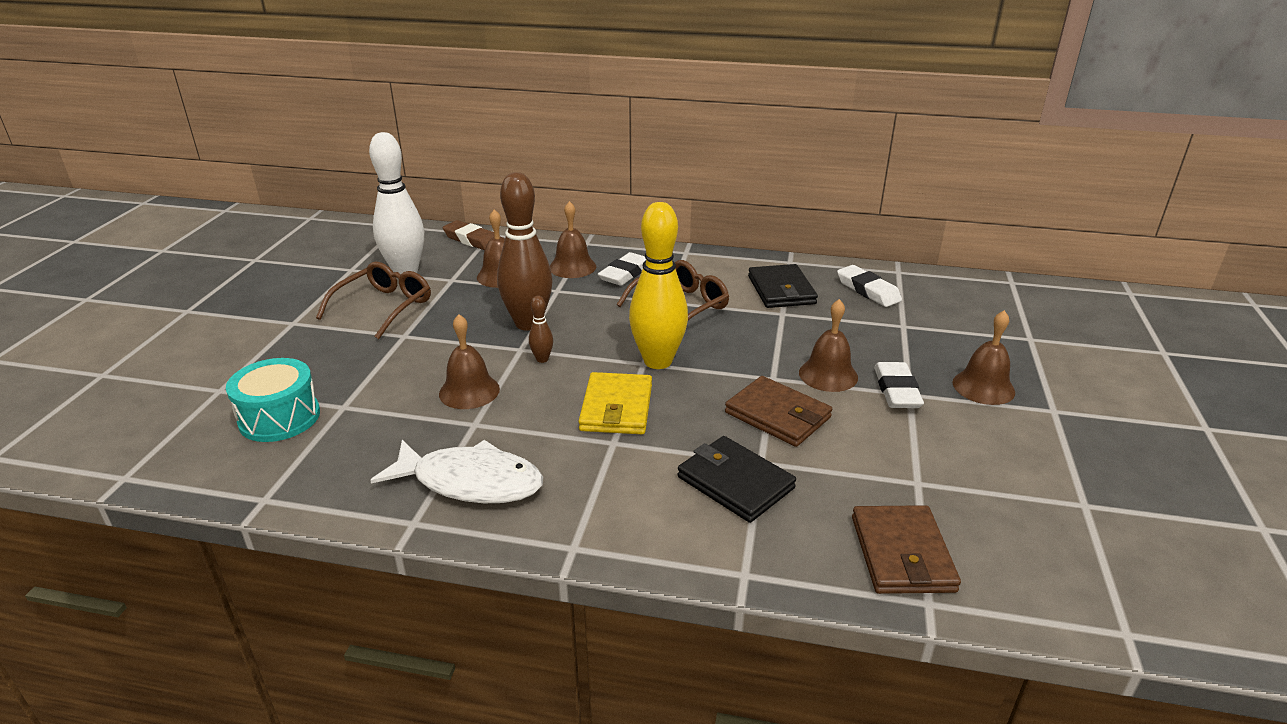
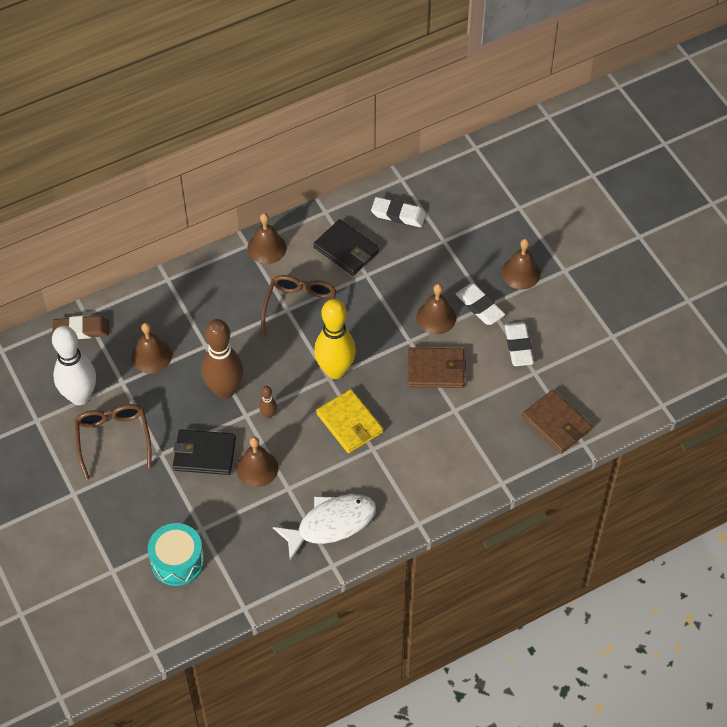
camera: 40 degrees left, 25 degrees up
brown bell [550,201,596,278] -> brown bell moved to [247,213,286,264]
white eraser [598,252,646,286] -> white eraser moved to [505,322,534,366]
black wallet [678,436,796,523] -> black wallet moved to [173,429,236,475]

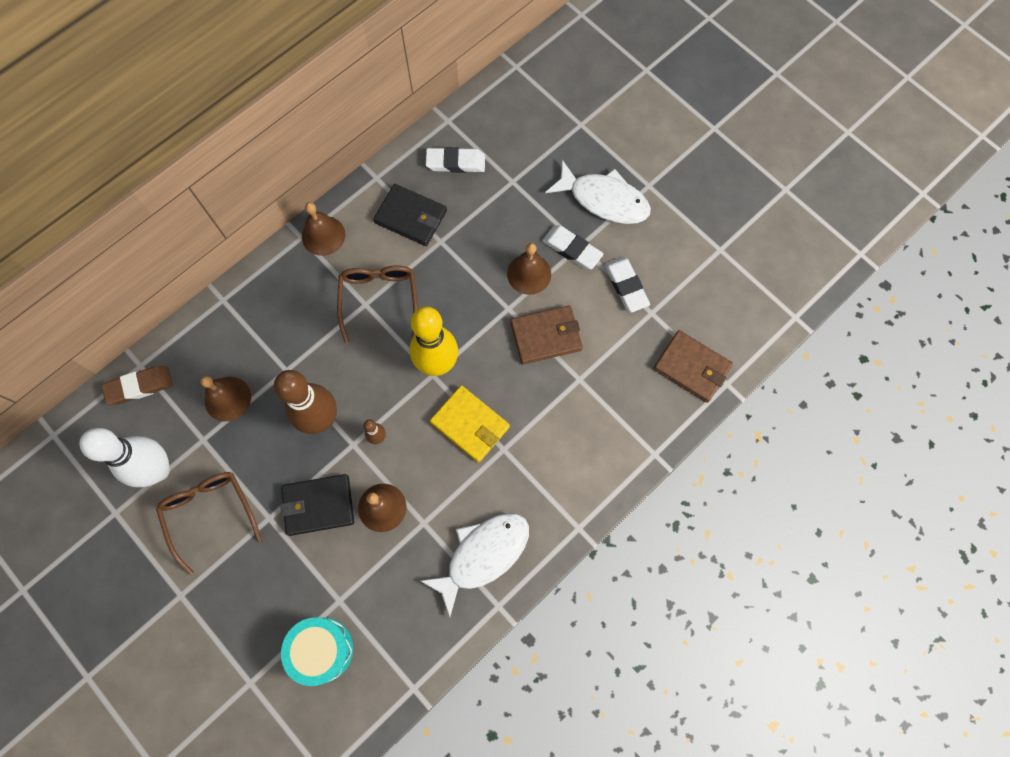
camera: 15 degrees left, 15 degrees up
brown bell [501,239,541,290] -> white fish [545,160,651,224]

